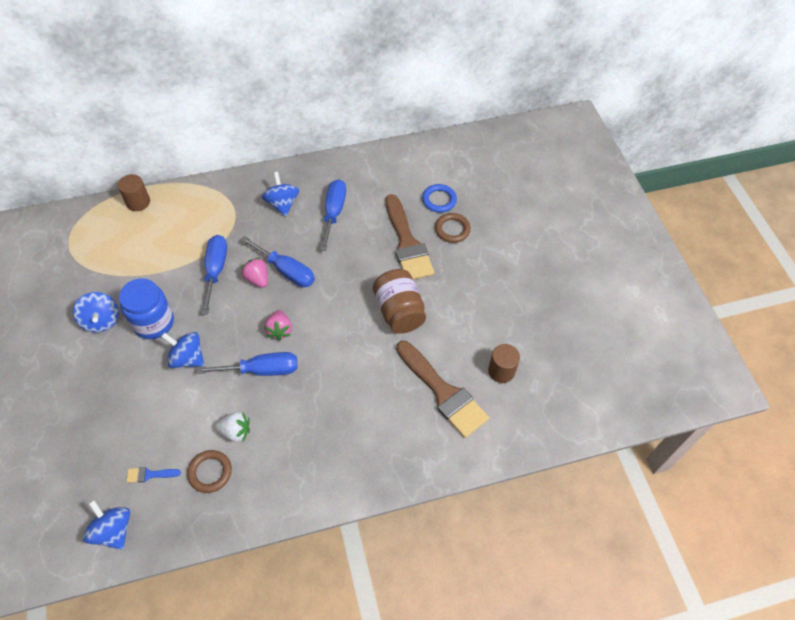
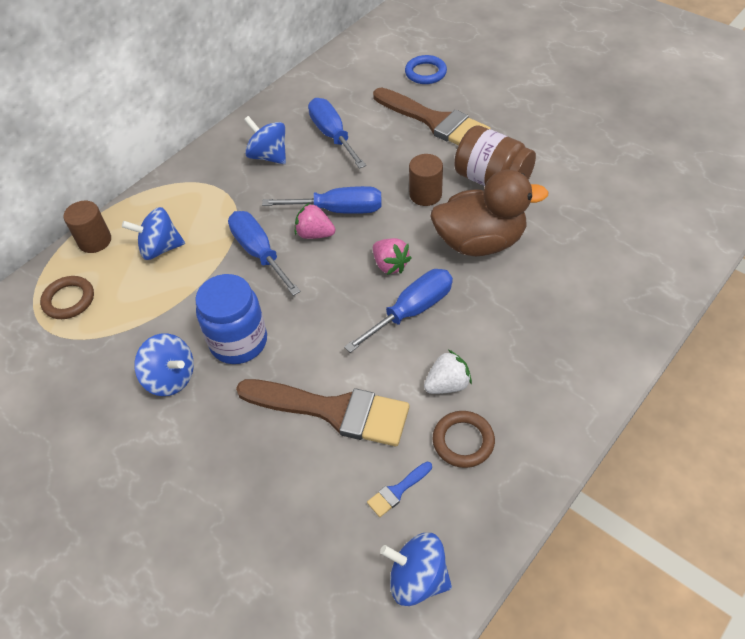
camera: 30 degrees left, 5 degrees down
blue spinning top [161,332,204,368] -> blue spinning top moved to [122,207,185,260]
brown brush [396,341,489,438] -> brown brush moved to [236,379,409,446]
brown ring [435,213,471,243] -> brown ring moved to [40,276,94,319]
brown cylinder [488,344,520,383] -> brown cylinder moved to [409,154,443,206]
none -> brown duck [430,170,549,256]

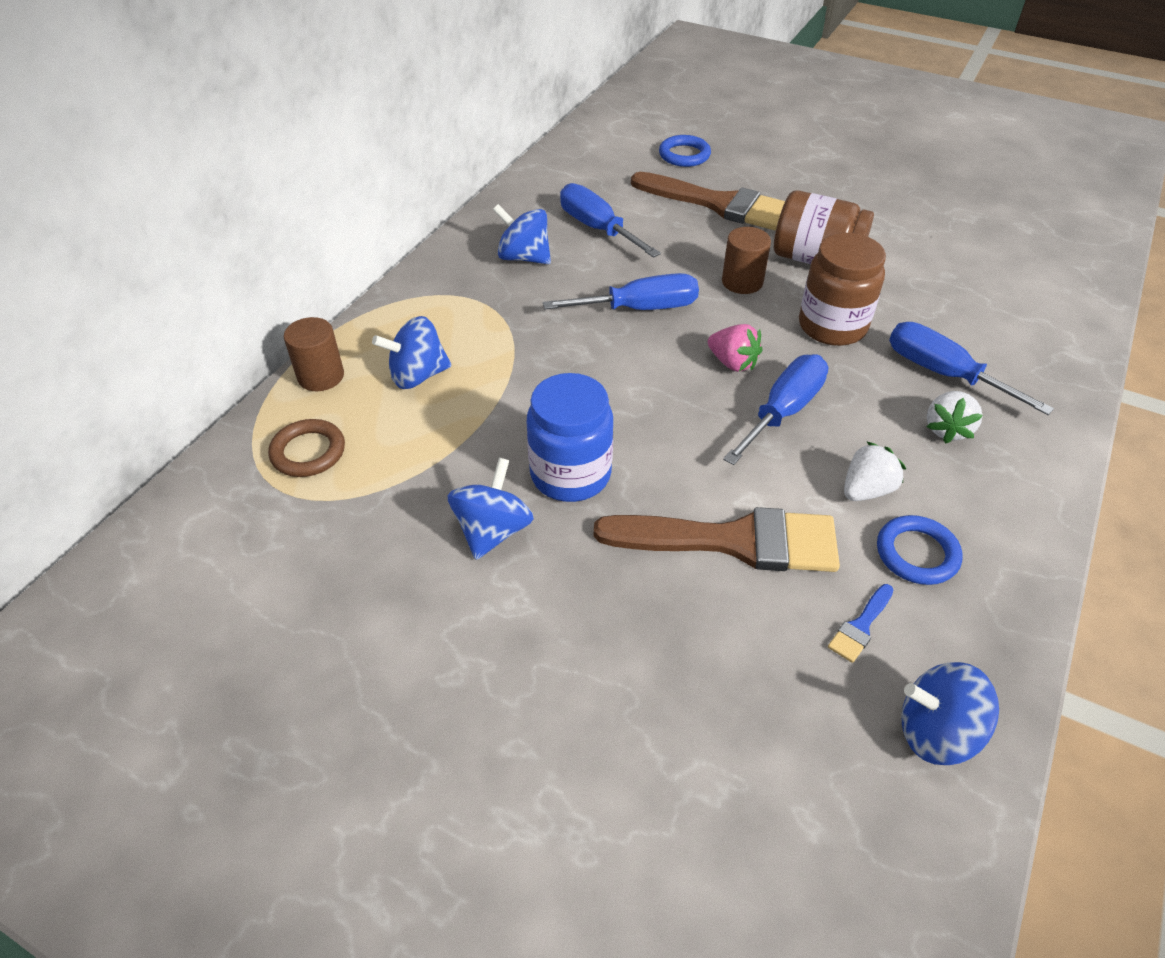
camera: 15 degrees left, 5 degrees down
blue spinning top [134,333,194,396] -> blue spinning top turned 90 degrees counterclockwise [447,458,534,560]
blue screwdriver [228,211,301,296] -> blue screwdriver moved to [889,322,1054,415]
pink strawberry [295,203,335,239] -> none
brown duck [430,170,549,256] -> brown jar [799,233,886,346]
brown ring [433,411,495,468] -> blue ring [877,515,962,585]
none -> white strawberry [926,391,983,443]

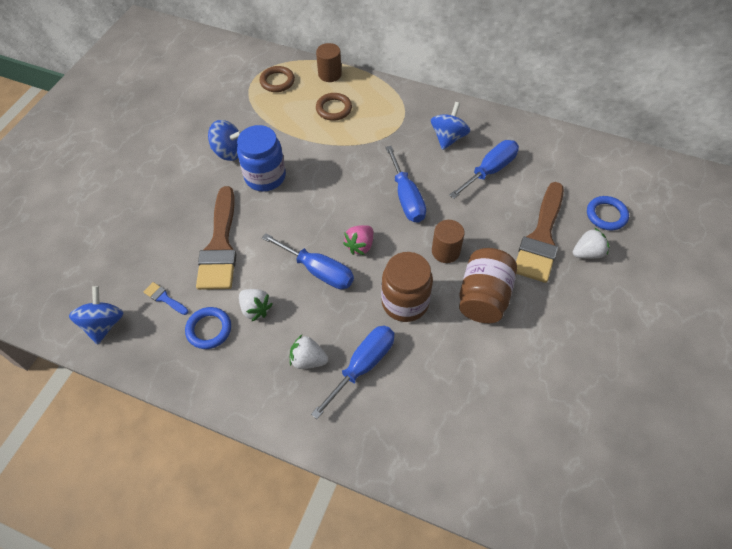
camera: 85 degrees right, 10 degrees up
blue spinning top [372,316,451,389] -> brown ring [316,93,352,121]
none -> white strawberry [573,227,610,259]

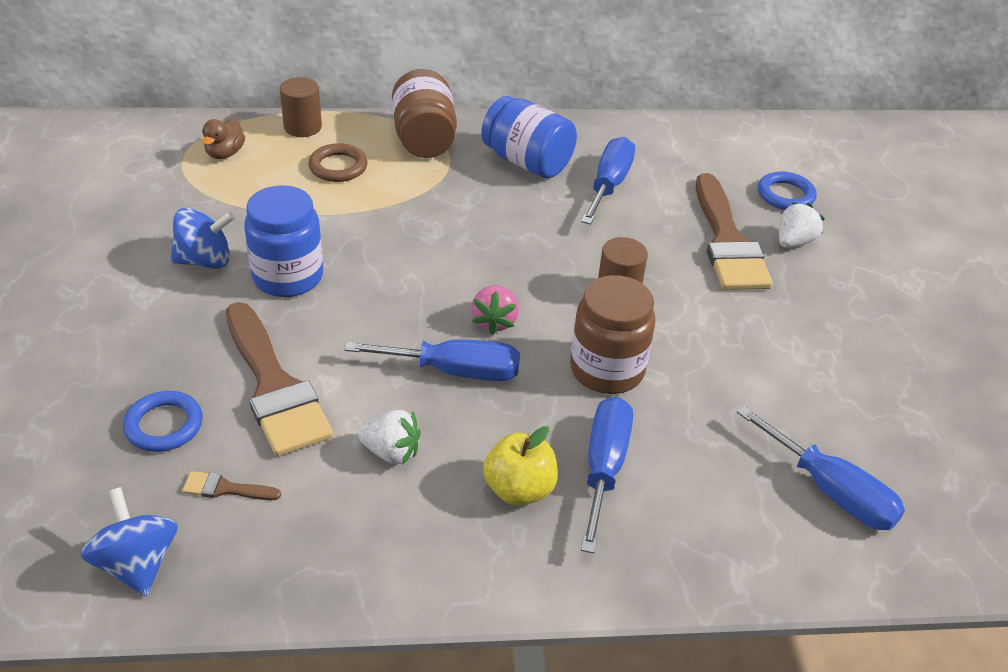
camera: 30 degrees left, 15 degrees down
blue brush [143,282,189,315] -> brown brush [182,471,281,500]
blue ring [185,307,231,349] -> blue ring moved to [123,391,203,452]
brown ring [260,66,295,92] -> brown duck [202,118,245,159]
white strawberry [290,335,328,369] -> yellow apple [483,426,558,506]
blue screwdriver [385,146,426,223] -> blue screwdriver moved to [737,406,905,530]
blue spinning top [431,102,470,150] -> blue jar [481,96,577,178]
brown jar [459,248,517,323] -> brown jar moved to [392,69,457,158]

